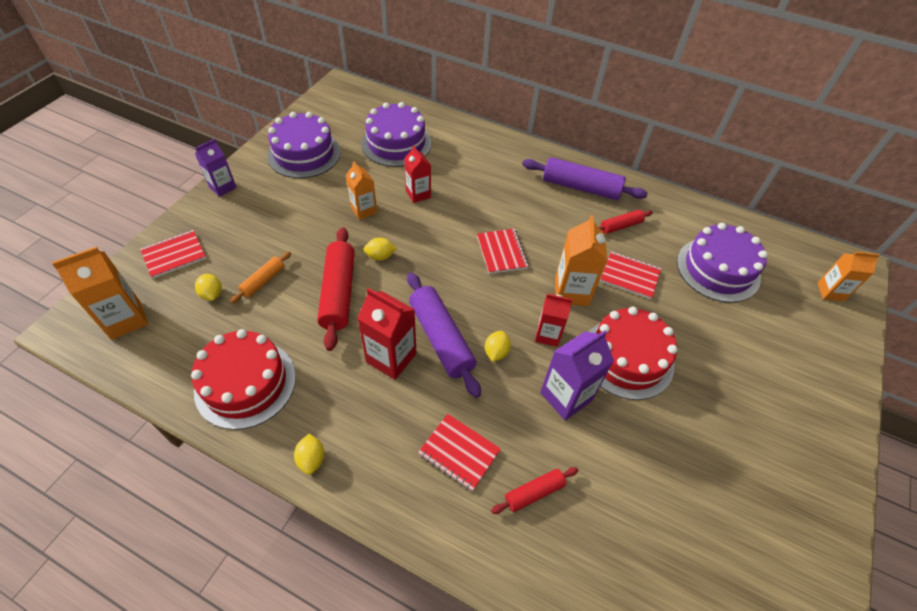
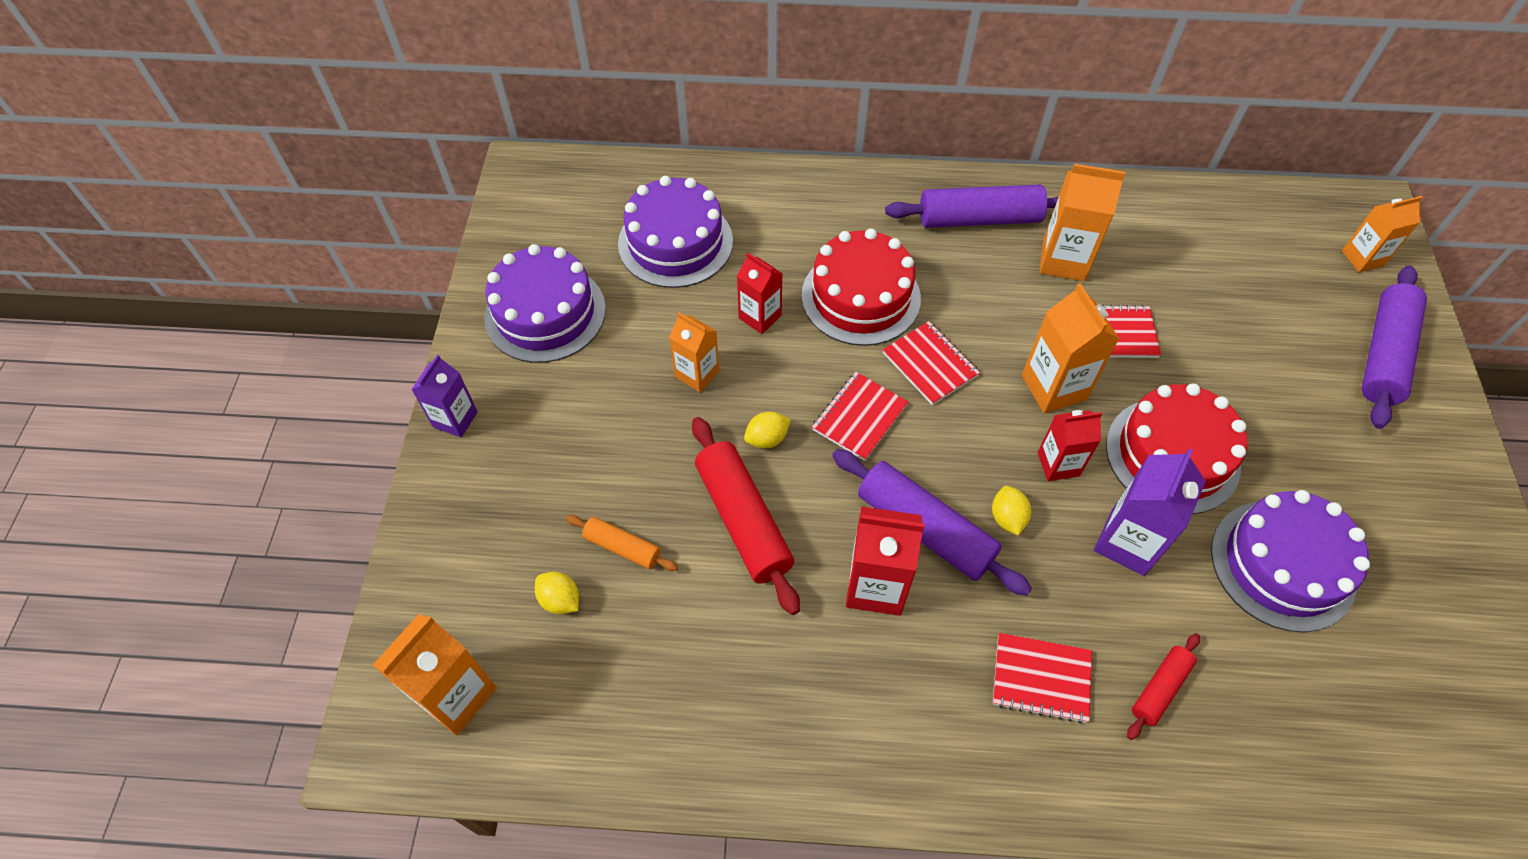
camera: 20 degrees left, 5 degrees up
red notebook [140,230,206,279] -> red notebook moved to [812,372,908,461]
red cake [191,329,296,430] -> red cake moved to [801,229,921,346]
orange rolling pin [230,252,291,304] -> orange rolling pin turned 75 degrees counterclockwise [566,515,678,571]
yellow lemon [294,434,325,475] -> none
red rolling pin [599,210,653,234] -> orange carton [1039,164,1126,281]
purple cake [677,223,768,303] -> purple cake moved to [1211,490,1370,632]
none -> purple rolling pin [1361,265,1427,429]

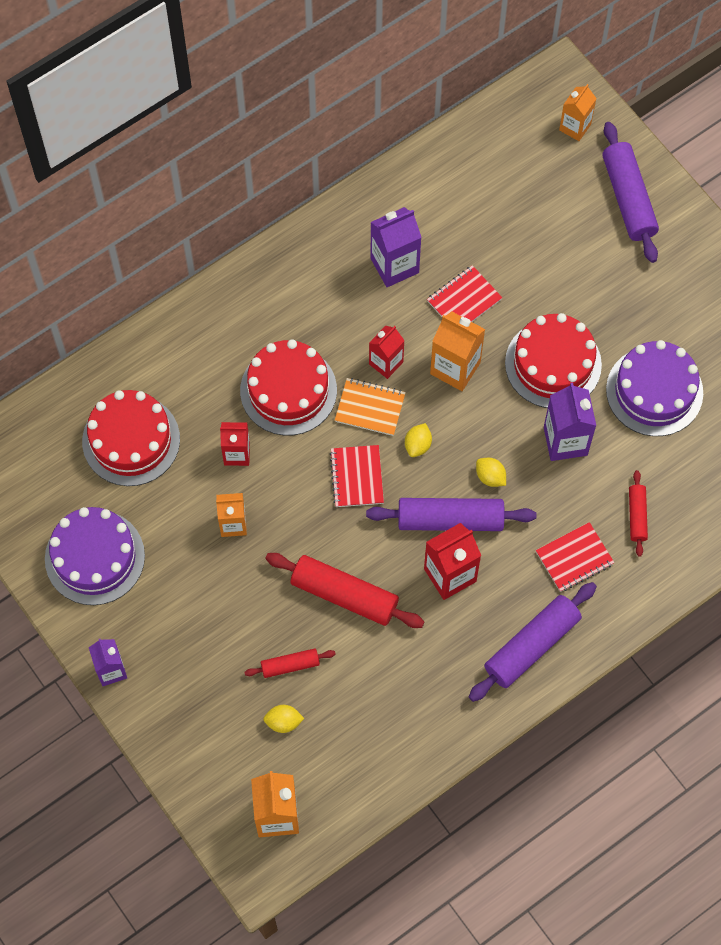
camera: 40 degrees left, 10 degrees up
orange rolling pin [566,515,678,571] -> red rolling pin [245,648,336,678]
purple cake [618,176,733,288] -> red cake [82,390,180,486]
yellow lemon [744,412,791,448] -> yellow lemon moved to [405,423,432,457]
red notebook [883,321,980,405] -> orange notebook [335,378,406,436]
purple rolling pin [885,184,1059,228] -> purple rolling pin moved to [469,582,597,702]
red carton [1038,410,1102,481] -> red carton moved to [369,326,405,379]
orange carton [1039,164,1126,281] -> purple carton [370,207,422,287]

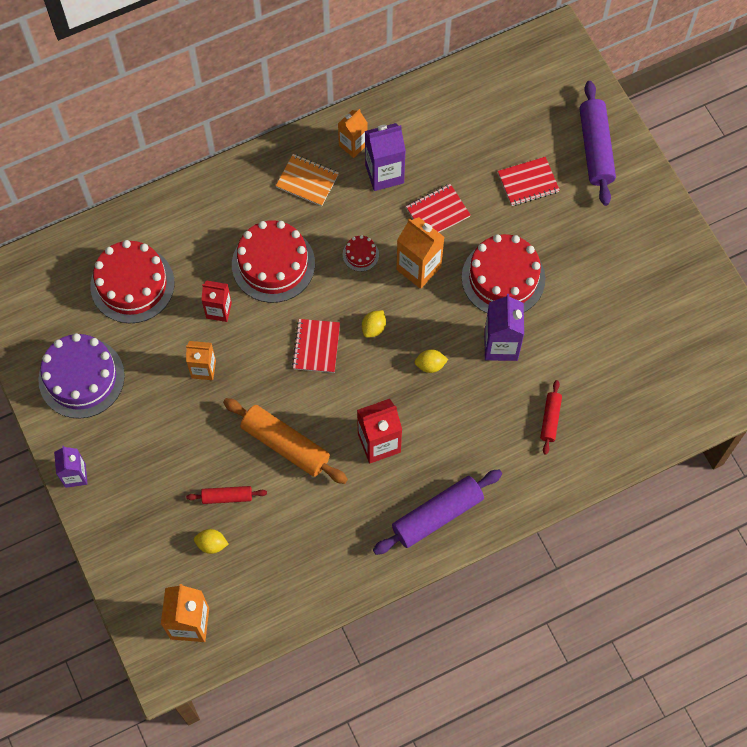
camera: 10 degrees right, 0 degrees up
red rolling pin [265,553,424,628] -> orange rolling pin [223,398,348,484]
orange notebook [335,378,406,436] -> orange notebook moved to [276,154,339,206]
purple rolling pin [366,498,536,531] -> none
red carton [369,326,405,379] -> red cake [343,235,379,271]
yellow lemon [476,458,506,487] -> yellow lemon turned 60 degrees counterclockwise [414,349,448,373]
red notebook [536,522,614,592] -> red notebook moved to [498,157,560,206]
orange carton [559,84,597,141] -> orange carton moved to [338,109,368,158]
purple cake [606,340,703,436] -> none

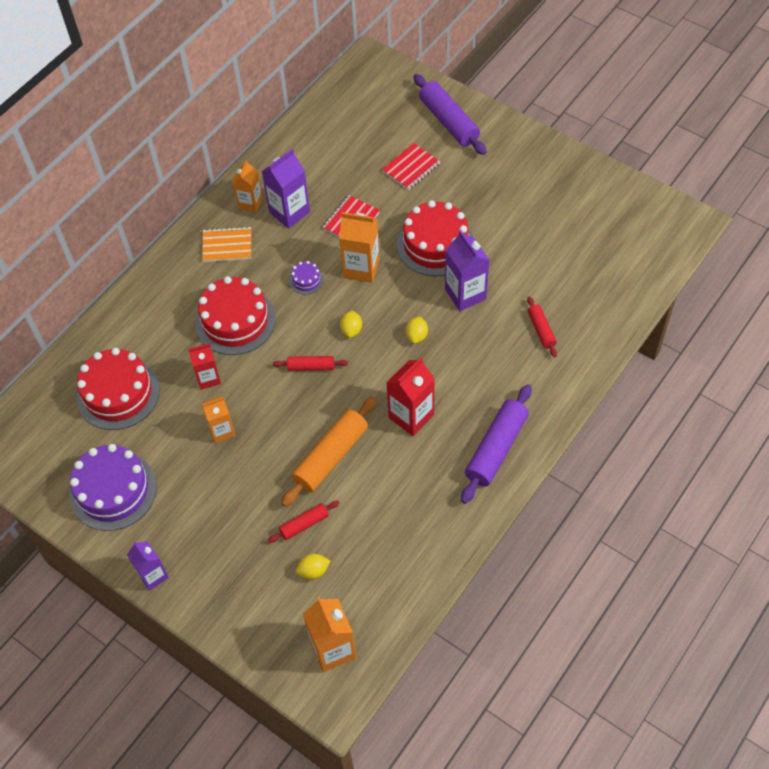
camera: 25 degrees left, 10 degrees down
orange rolling pin [223,398,348,484] -> orange rolling pin turned 60 degrees counterclockwise [281,397,377,507]
red notebook [292,319,340,373] -> red rolling pin [273,356,348,371]
red cake [343,235,379,271] -> purple cake [289,261,324,295]
yellow lemon [414,349,448,373] -> yellow lemon turned 45 degrees counterclockwise [406,316,428,344]

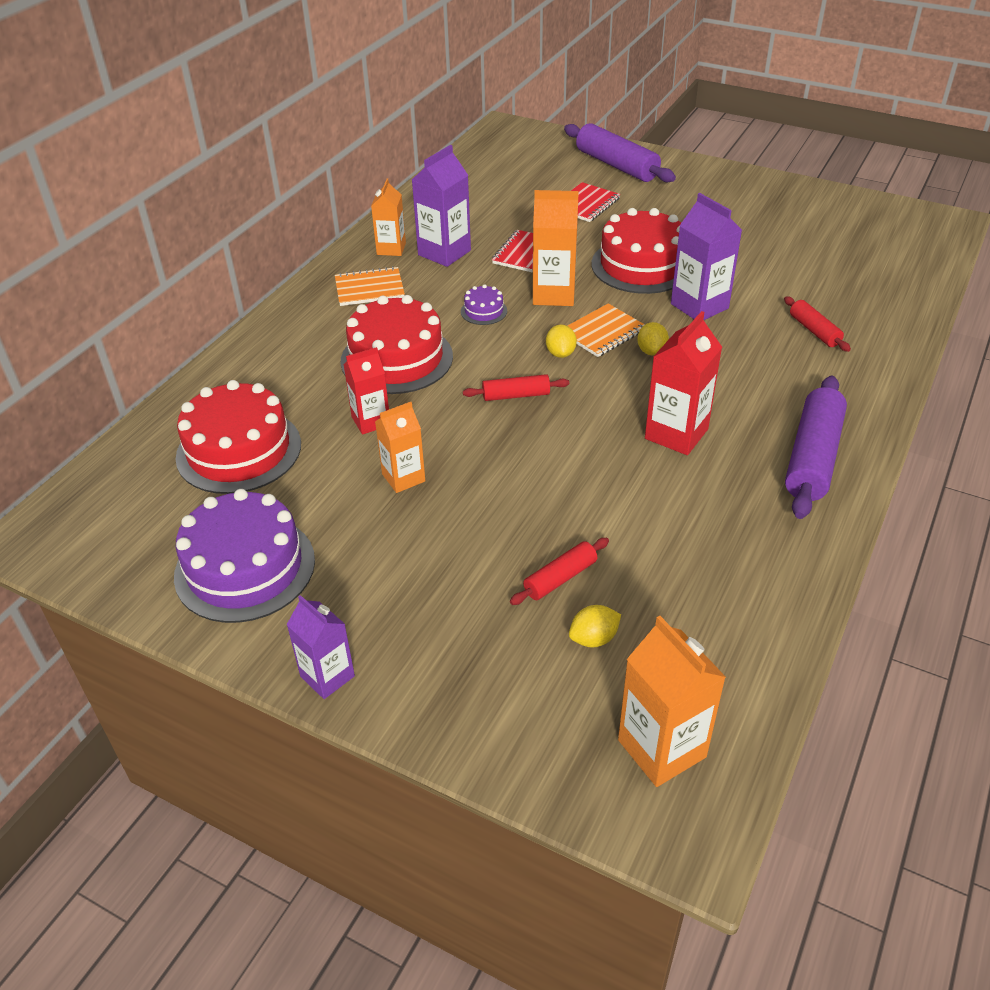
camera: 10 degrees left, 15 degrees down
orange rolling pin [281,397,377,507] -> none
none -> orange notebook [567,303,645,357]

